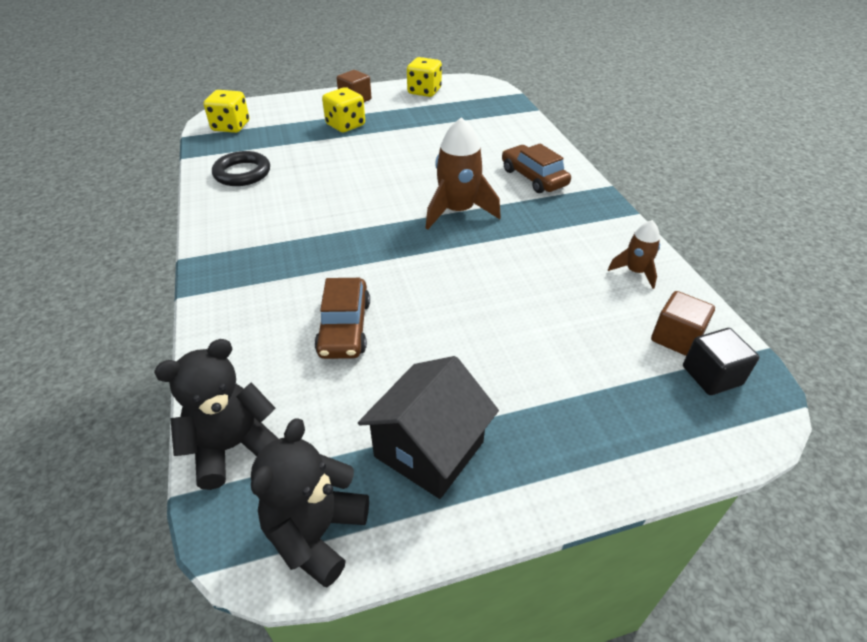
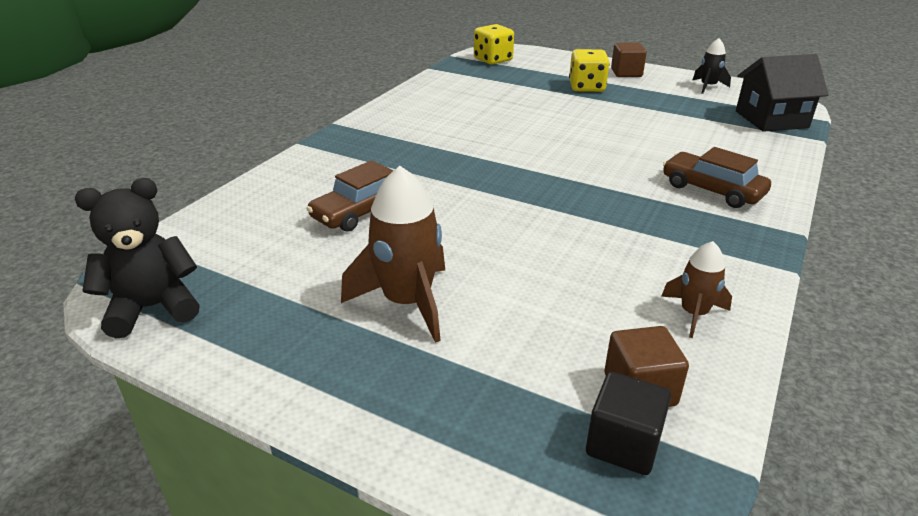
camera: 45 degrees right, 10 degrees down
black teddy bear [154,339,279,490] -> none
black ring [212,151,270,186] -> none
black house [358,356,499,499] -> black house moved to [736,54,829,132]
yellow dice [407,57,442,97] -> black rocket [692,38,731,94]
brown rocket [426,117,501,230] -> brown rocket moved to [341,166,445,343]
brown car [502,143,571,193] -> brown car turned 60 degrees counterclockwise [663,147,771,208]

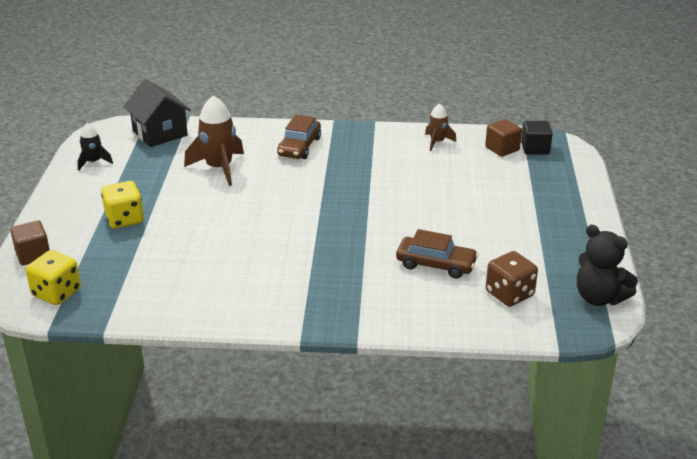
camera: 115 degrees left, 0 degrees up
brown rocket [341,166,445,343] -> brown rocket moved to [184,96,244,186]
brown cube [611,43,647,77] -> brown cube moved to [10,221,50,265]
none -> brown dice [486,251,538,307]

